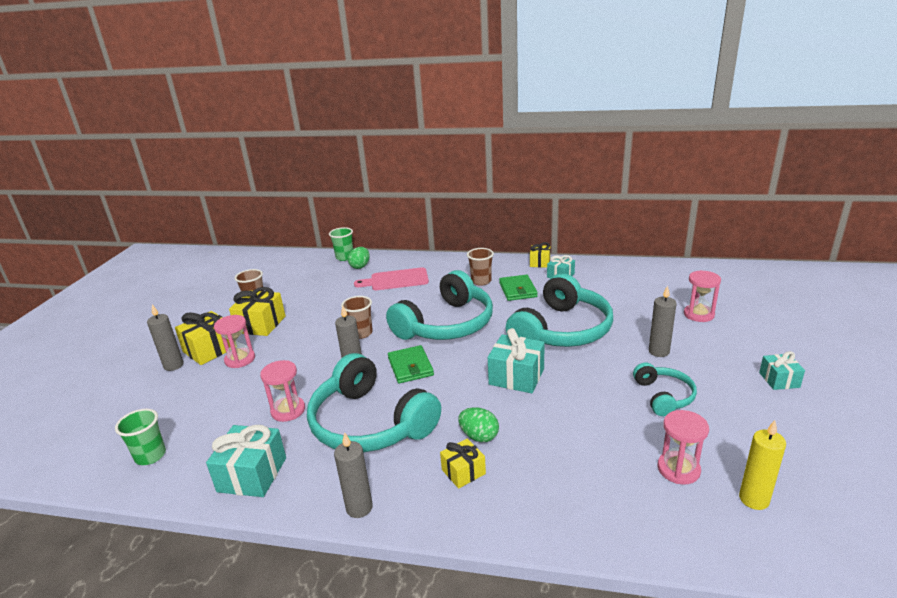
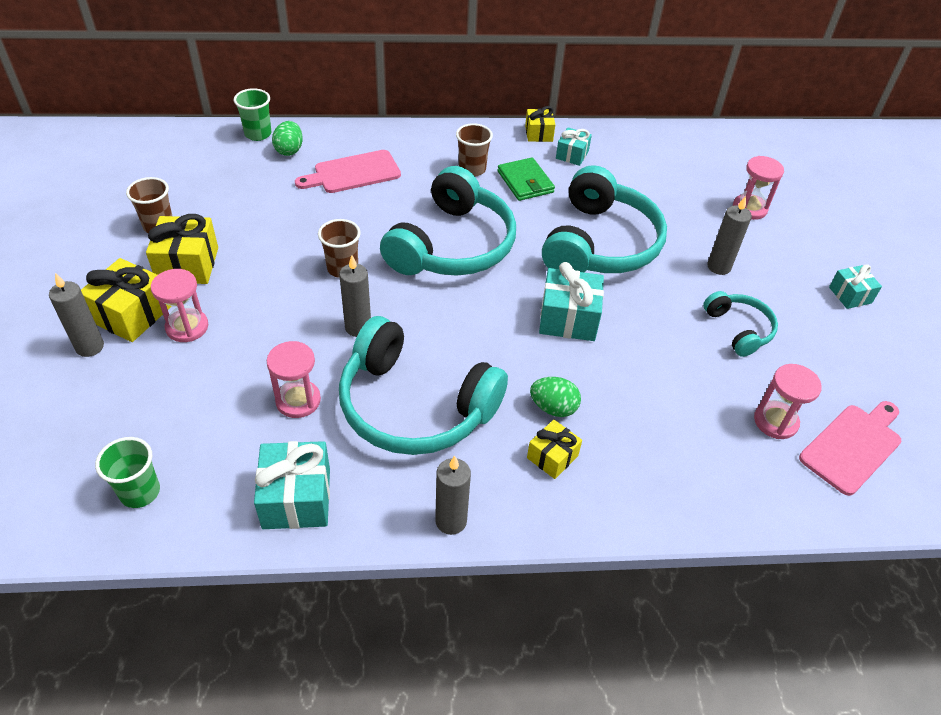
camera: 20 degrees left, 20 degrees up
green wallet [388,345,434,384] -> none
yellow candle [739,420,786,510] -> pink cutting board [799,401,901,496]

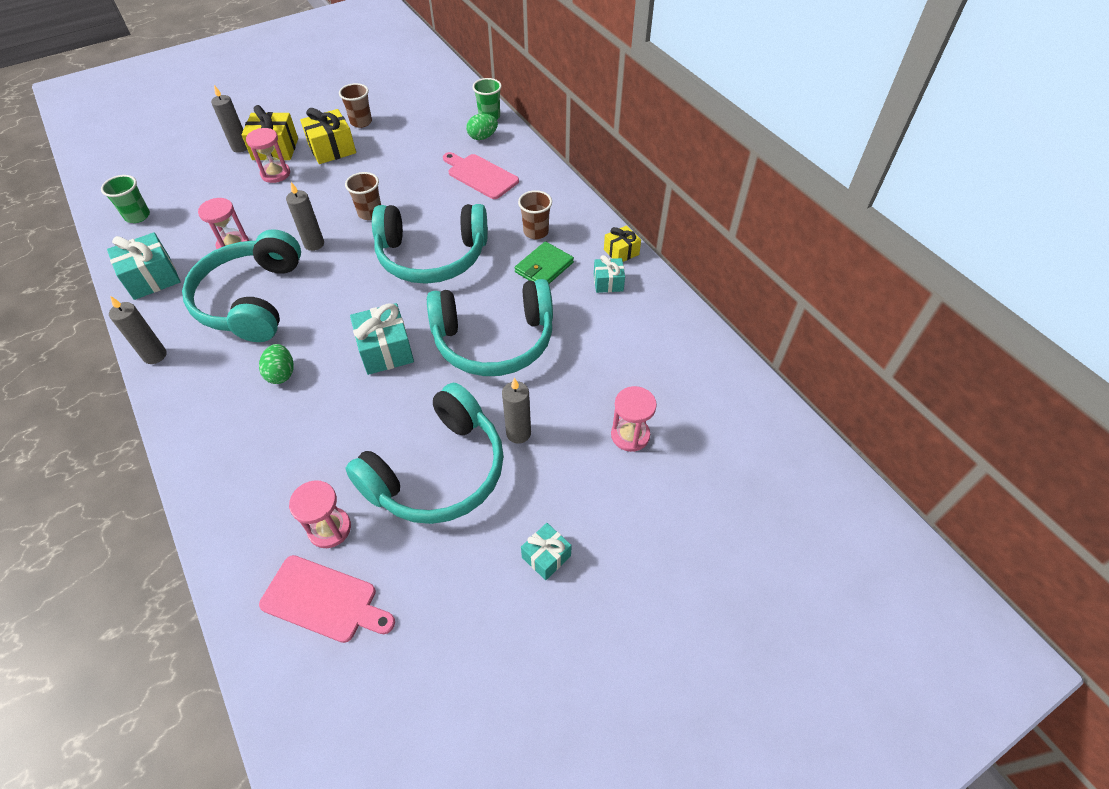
camera: 65 degrees right, 5 degrees up
yellow gift [527,420,582,479] -> none
turquoise headphones [703,291,778,357] -> turquoise headphones [346,383,504,524], size x1.98

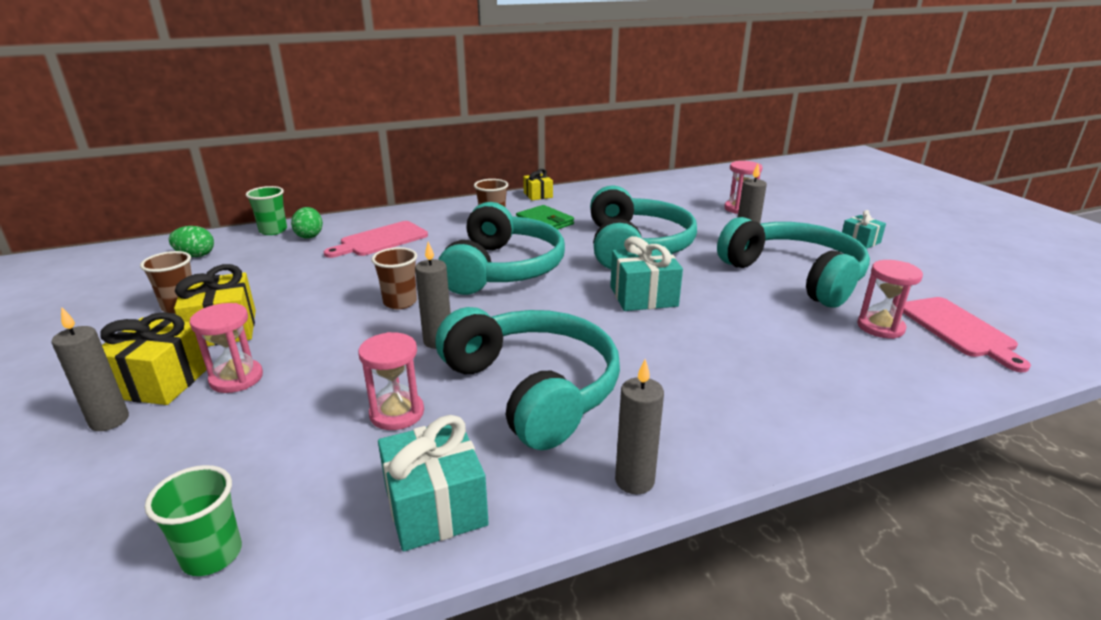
camera: 80 degrees left, 25 degrees down
turquoise headphones [182,229,301,342] -> turquoise headphones turned 135 degrees counterclockwise [435,307,620,450]
green egg [259,344,294,384] -> green egg moved to [169,226,214,257]
pink cutting board [259,555,395,643] -> pink cutting board turned 135 degrees clockwise [903,297,1031,372]
turquoise gift [594,255,625,293] -> none

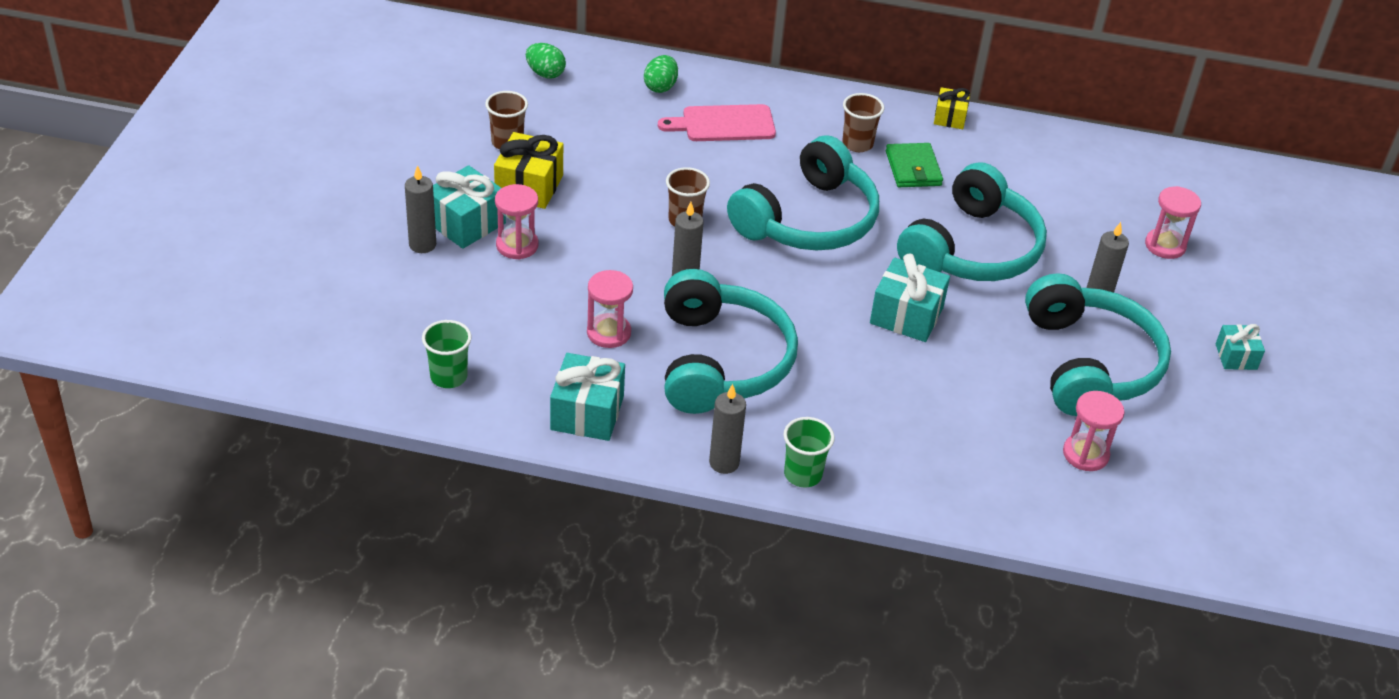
camera: 30 degrees right, 15 degrees up
yellow gift [100,312,206,405] -> turquoise gift [433,165,506,249]
green cup [246,186,287,235] -> green cup moved to [783,417,835,488]
pink cutting board [903,297,1031,372] -> none

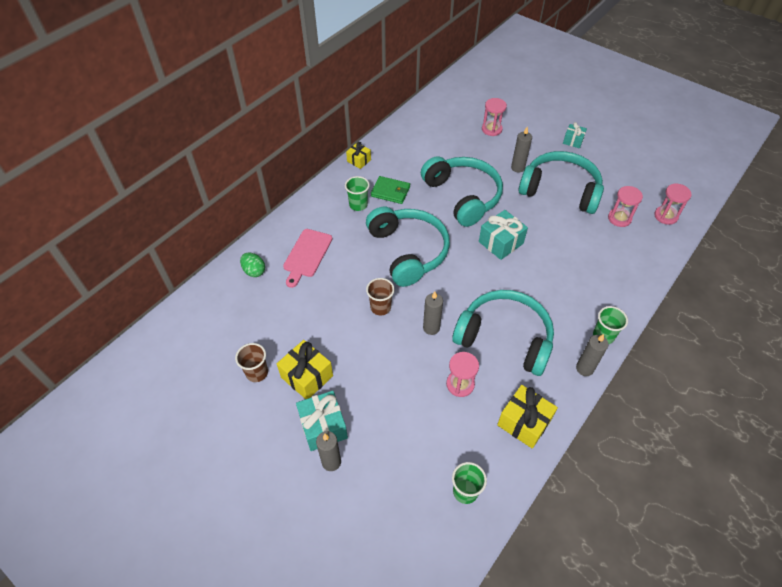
camera: 60 degrees left, 10 degrees up
pink hourglass [495,184,538,259] -> pink hourglass moved to [654,184,692,225]
green egg [526,43,566,78] -> none
turquoise gift [550,353,625,441] -> yellow gift [497,385,558,449]
brown cup [842,93,884,152] -> green cup [345,176,370,211]

